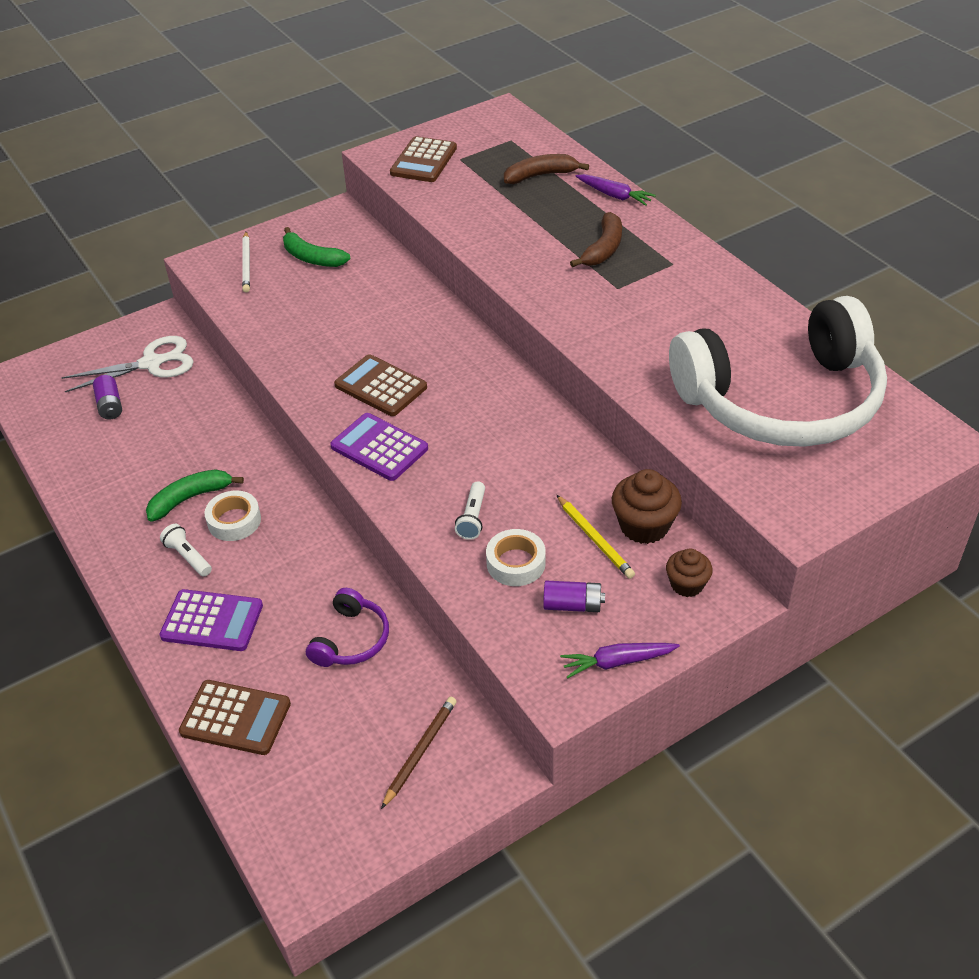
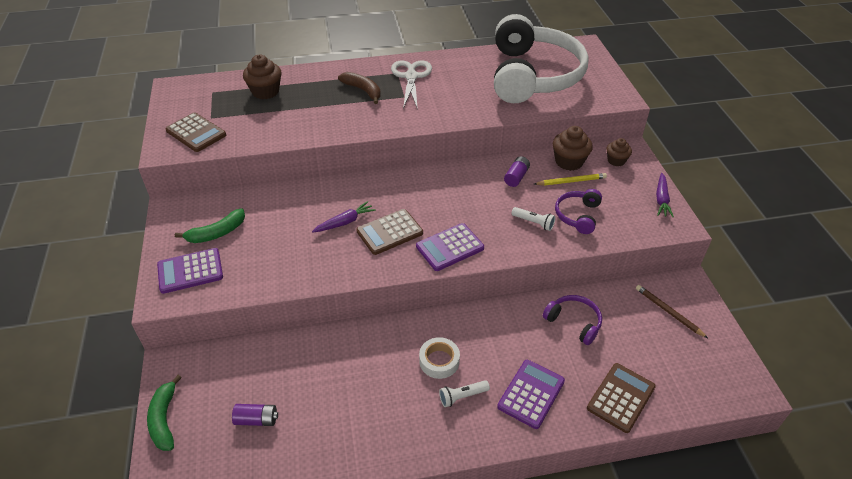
camera: 70 degrees left, 0 degrees up
white scissors [61,336,194,392] -> white scissors moved to [391,60,432,110]
green banana [146,469,244,522] -> green banana moved to [147,375,182,451]
white pencil [242,232,250,293] -> purple calculator [157,248,223,294]
white tape [486,529,546,586] -> purple headphones [555,189,602,234]
brown banana [504,154,589,184] -> brown cupcake [243,55,282,99]
purple battery [543,581,605,612] -> purple battery moved to [504,156,530,187]
purple carrot [576,174,656,206] -> purple carrot moved to [312,201,376,233]

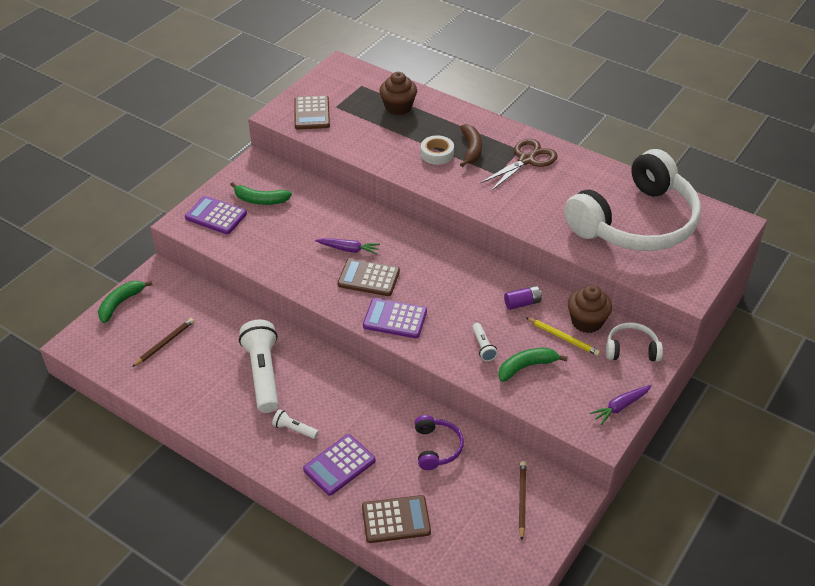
camera: 45 degrees right, 0 degrees up
purple battery [232,404,278,426] -> brown pencil [132,318,194,367]
white scissors [391,60,432,110] -> brown scissors [479,139,557,192]
white tape [419,337,460,379] -> white tape moved to [421,135,454,165]
purple calculator [497,360,565,429] -> purple calculator turned 150 degrees clockwise [303,434,375,496]
purple headphones [555,189,602,234] -> green banana [498,348,568,382]
brown cupcake [607,138,632,166] -> white headphones [606,322,663,362]
none -> white flashlight [239,320,278,413]

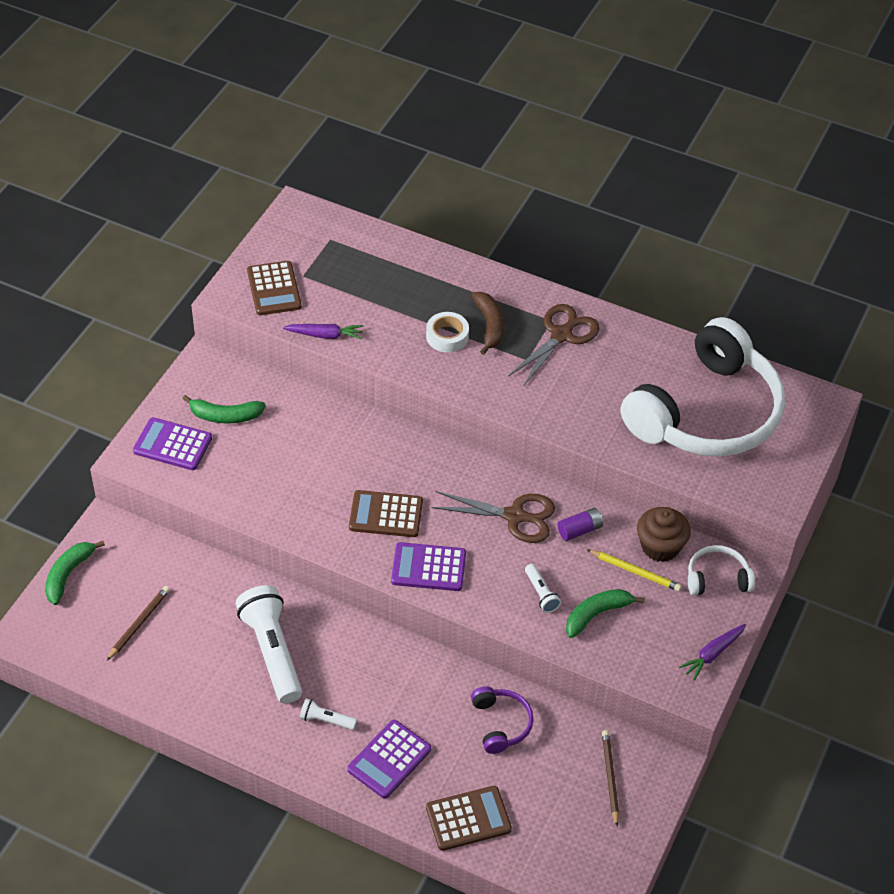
camera: 10 degrees left, 5 degrees up
purple carrot [315,238,380,255] -> purple carrot moved to [283,324,363,340]
brown cupcake [379,72,417,115] -> none
none -> brown scissors [431,491,555,543]

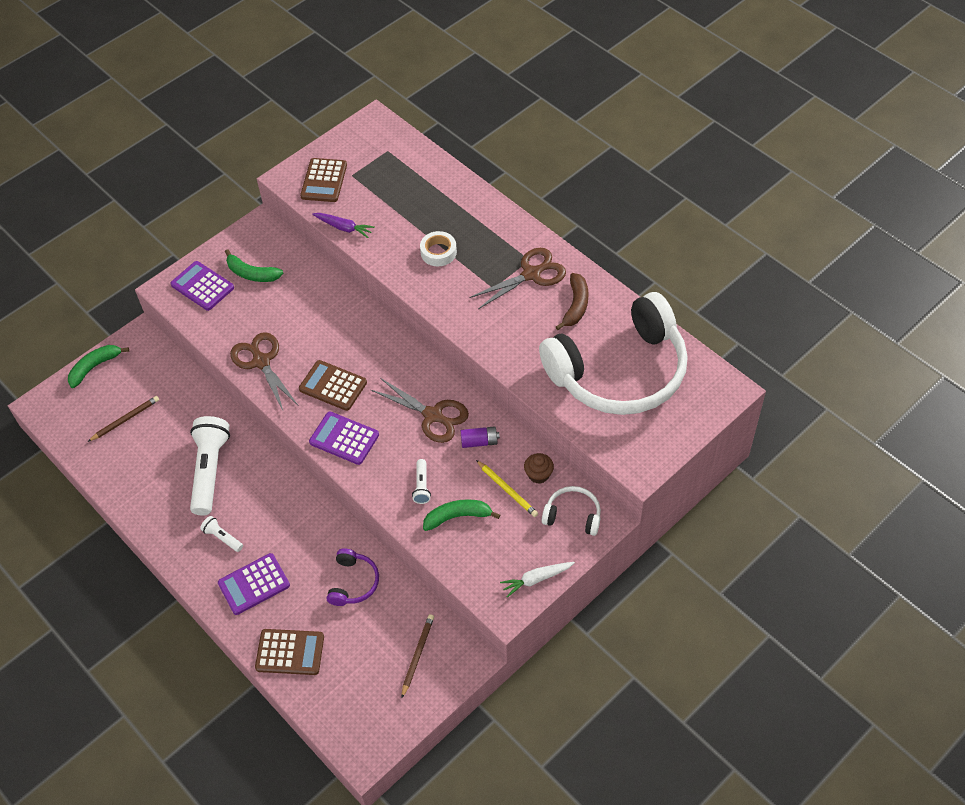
camera: 25 degrees right, 5 degrees up
brown banana [472,292,504,355] -> brown banana moved to [556,273,589,330]
brown cupcake [637,507,691,562] -> brown cupcake [524,453,554,484], size x0.64
purple carrot [679,624,746,681] -> white carrot [500,562,575,598]
none -> brown scissors [230,332,299,410]

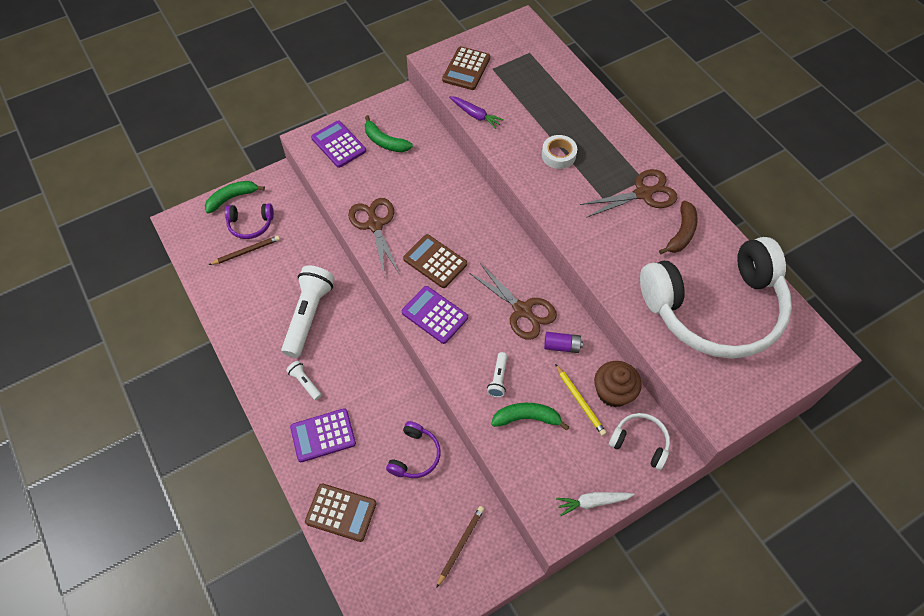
camera: 10 degrees right, 5 degrees up
brown cupcake [524,453,554,484] -> brown cupcake [594,361,642,407], size x1.57
none -> purple headphones [225,203,274,239]

